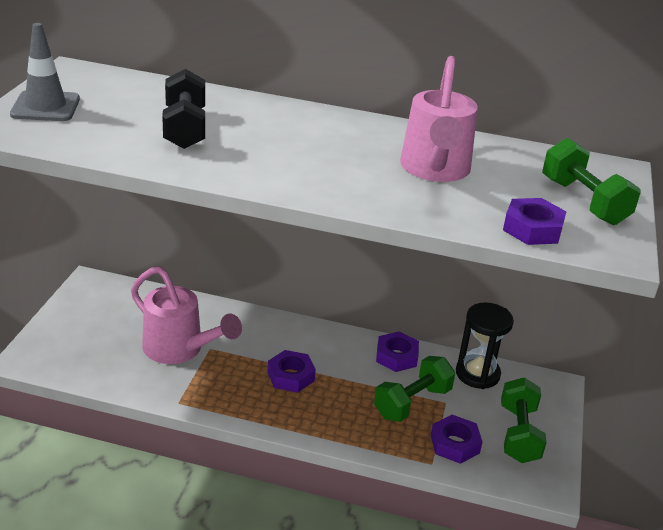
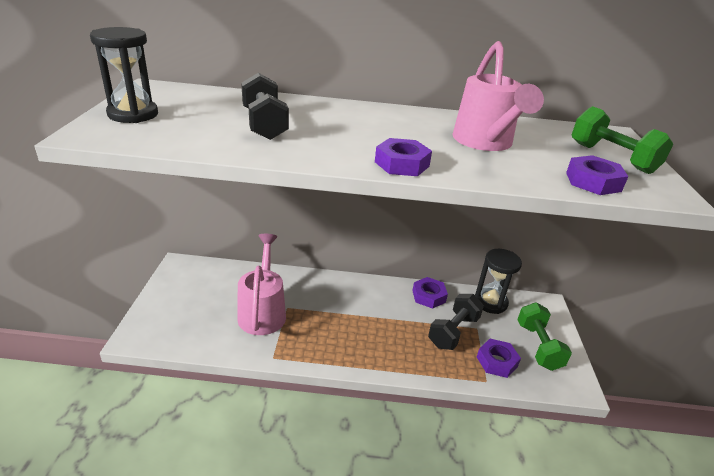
camera: 10 degrees left, 0 degrees up
grey traffic cone [10,23,80,121] -> black hourglass [90,27,158,123]
pink watering can [131,266,242,364] -> pink watering can turned 120 degrees counterclockwise [237,234,286,335]
purple nut [268,350,316,393] -> purple nut moved to [375,138,432,176]
green dumbbell [374,356,455,422] -> black dumbbell [428,294,484,350]

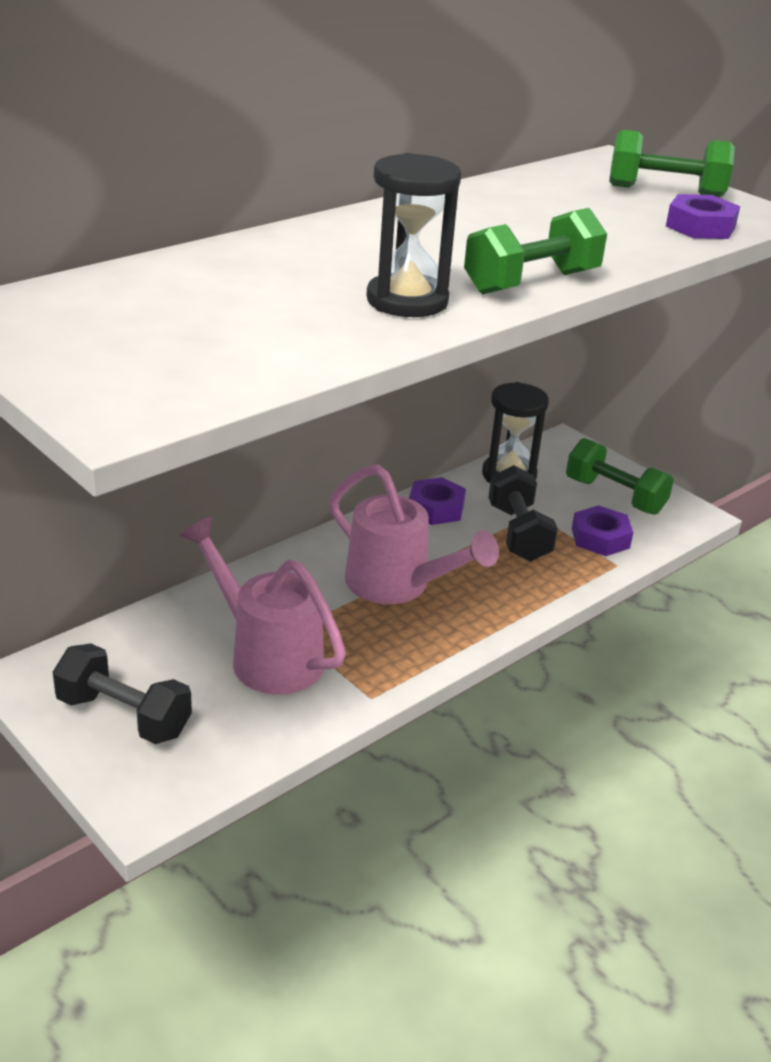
camera: 45 degrees left, 0 degrees up
black hourglass [90,27,158,123] -> black hourglass moved to [366,153,461,317]
black dumbbell [241,73,289,140] -> black dumbbell moved to [53,643,192,744]
purple nut [375,138,432,176] -> green dumbbell [464,208,607,294]
pink watering can [452,41,544,151] -> pink watering can moved to [329,464,499,604]

